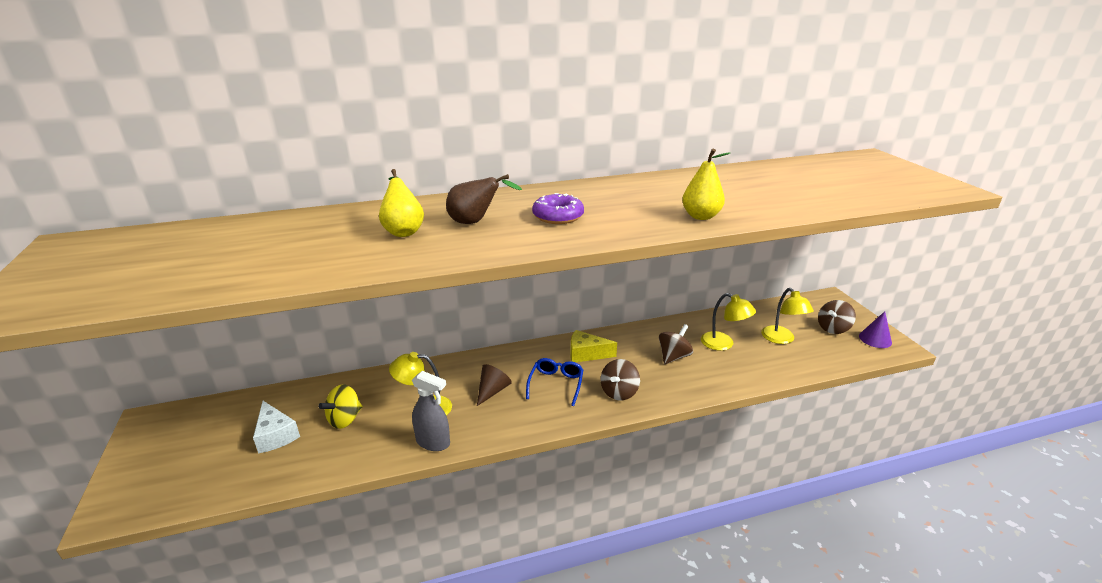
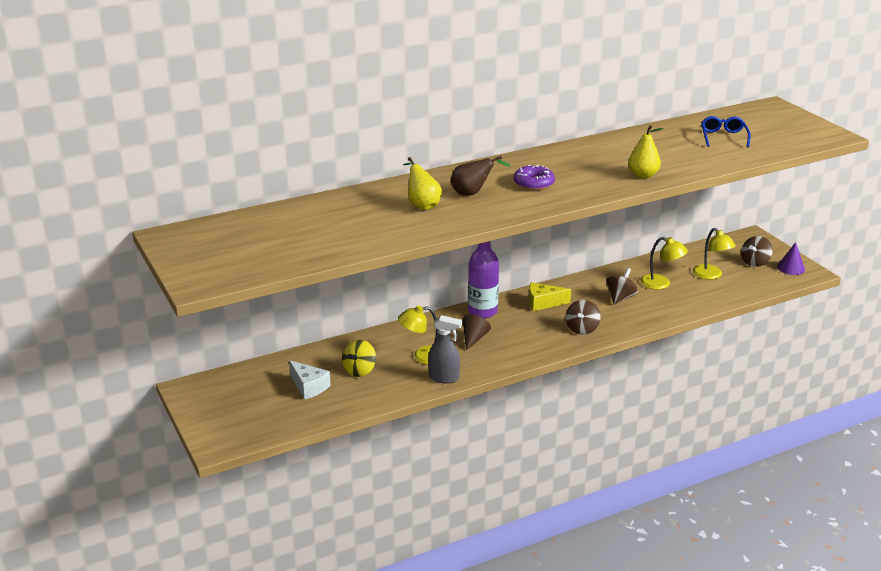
camera: 10 degrees left, 0 degrees up
blue glasses [526,358,584,406] -> blue glasses moved to [701,116,751,147]
none -> purple bottle [468,241,499,318]

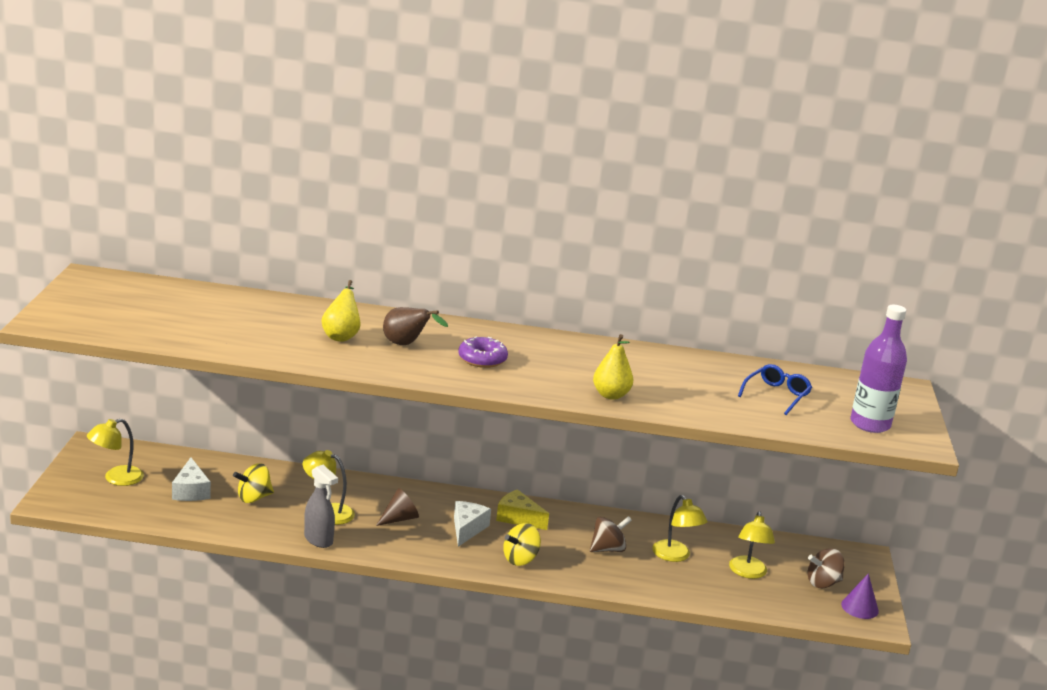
camera: 30 degrees right, 5 degrees down
purple bottle [468,241,499,318] -> purple bottle moved to [850,305,907,433]
brown spinning top [565,300,601,335] -> yellow spinning top [503,523,541,566]
none -> yellow lamp [87,419,144,486]
none -> white cheese [454,501,491,547]

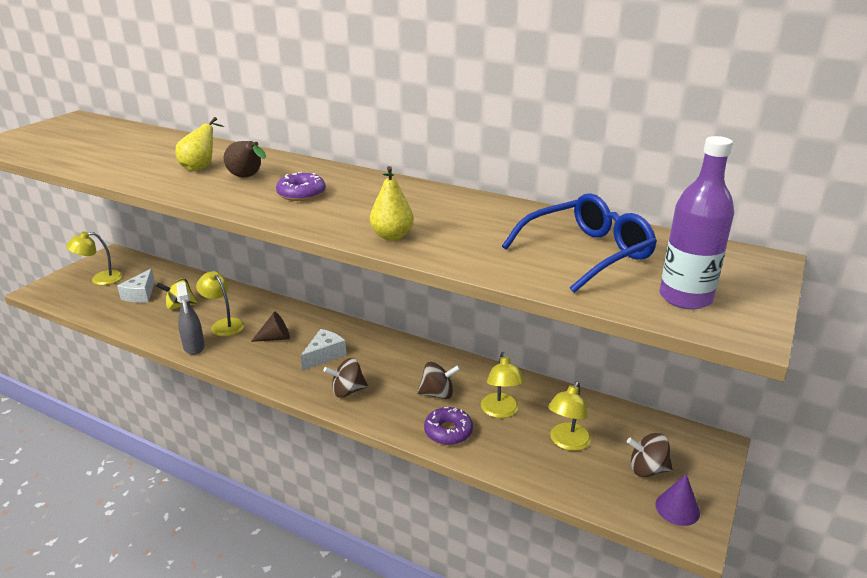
camera: 25 degrees right, 5 degrees up
yellow cheese [496,489,549,530] -> none
yellow spinning top [503,523,541,566] -> brown spinning top [323,358,368,398]
blue glasses [738,364,812,415] -> blue glasses [502,193,657,293], size x1.69
none -> purple donut [424,407,473,445]

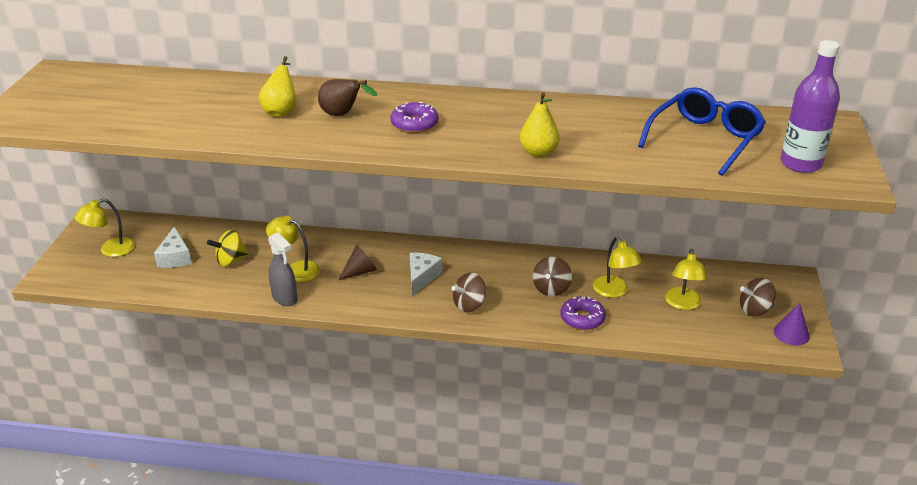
camera: 20 degrees left, 5 degrees up
brown spinning top [417,362,461,399] -> brown spinning top turned 135 degrees clockwise [533,257,572,296]

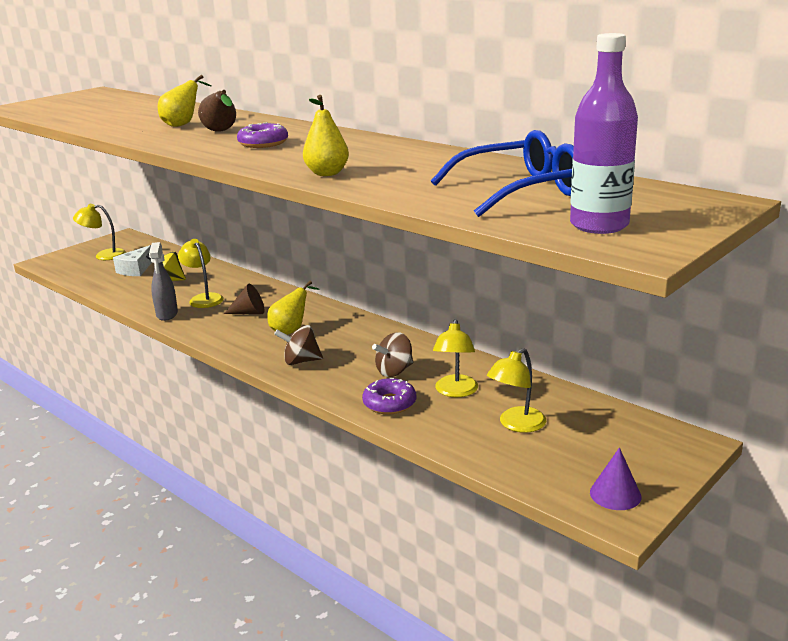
camera: 35 degrees right, 10 degrees down
white cheese [410,253,442,296] -> yellow pear [267,281,319,335]
brown spinning top [740,278,776,316] -> none

